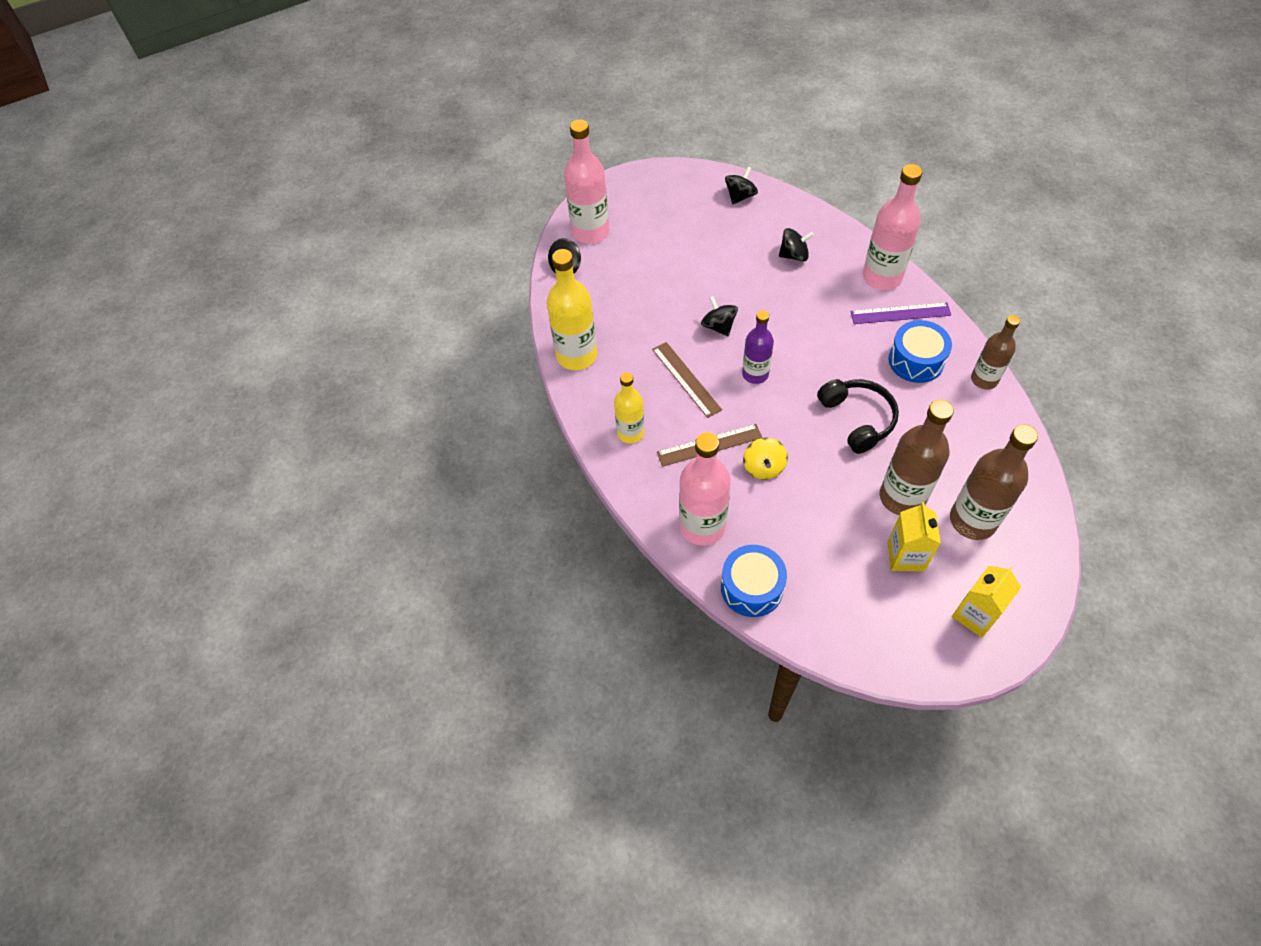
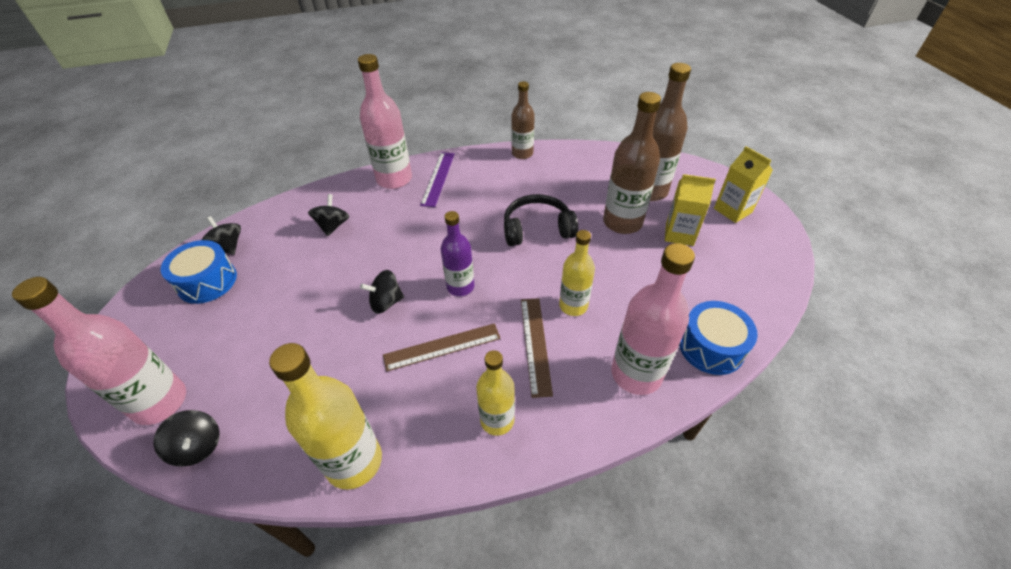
camera: 80 degrees left, 10 degrees down
yellow spinning top [743,437,788,480] -> yellow bottle [559,230,595,316]
blue drum [889,320,952,383] -> blue drum moved to [161,240,237,304]

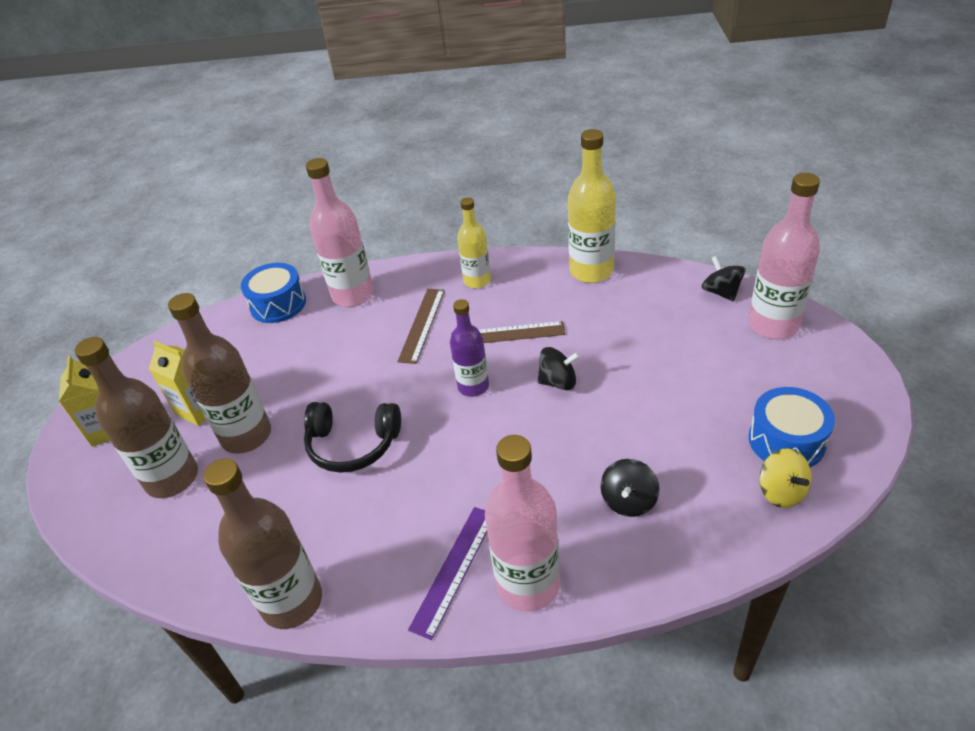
camera: 160 degrees left, 5 degrees down
black spinning top [202,216,241,255] -> yellow spinning top [759,448,812,508]
brown bottle [511,81,535,159] -> brown bottle [204,458,322,629], size x1.58
yellow bottle [559,230,595,316] -> none

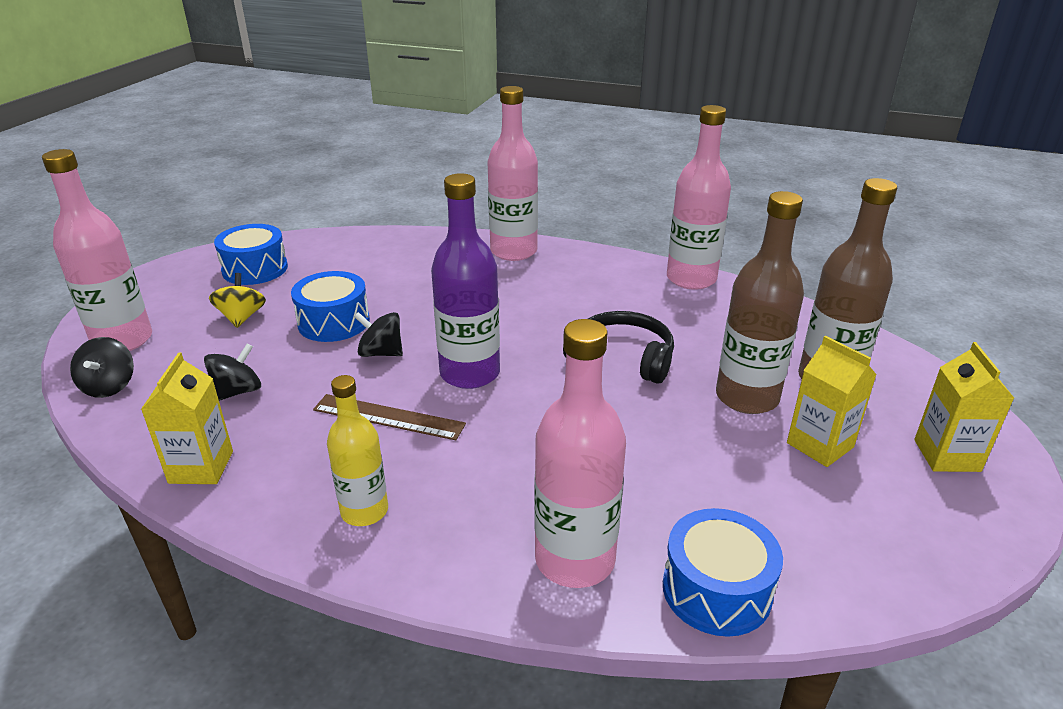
camera: 165 degrees left, 10 degrees down
brown bottle [204,458,322,629] -> pink bottle [667,105,731,290]
brown ruler [397,289,445,364] -> none
purple ruler [408,507,487,640] -> none
purple bottle [450,299,489,397] -> purple bottle [431,173,500,389], size x1.58
yellow bottle [568,129,616,283] -> yellow carton [141,352,233,484]
black spinning top [600,459,660,517] -> black spinning top moved to [204,343,261,401]
yellow spinning top [759,448,812,508] -> yellow spinning top moved to [209,273,266,328]
none -> blue drum [291,271,370,342]

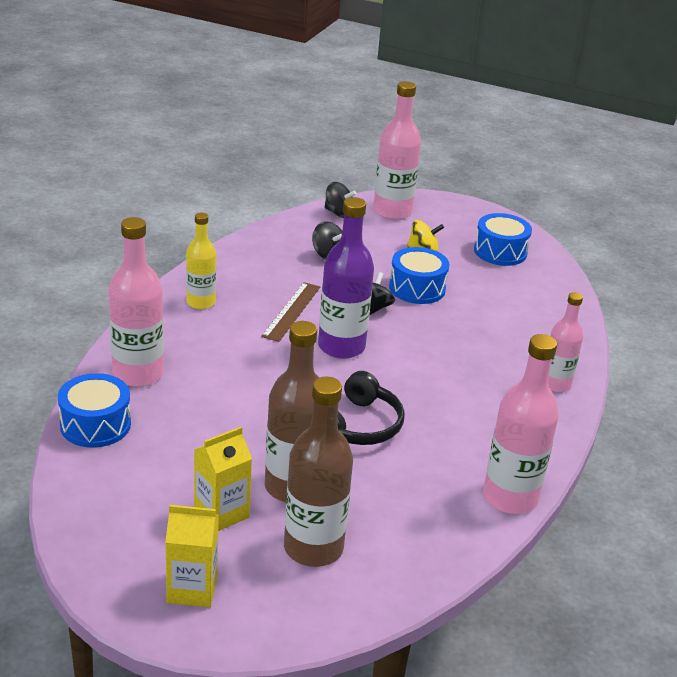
camera: 90 degrees right, 0 degrees up
black spinning top [70,337,134,398] -> black spinning top turned 150 degrees counterclockwise [324,182,356,218]
yellow carton [141,352,233,484] -> none
pink bottle [488,86,538,261] -> pink bottle [548,292,583,392], size x0.63

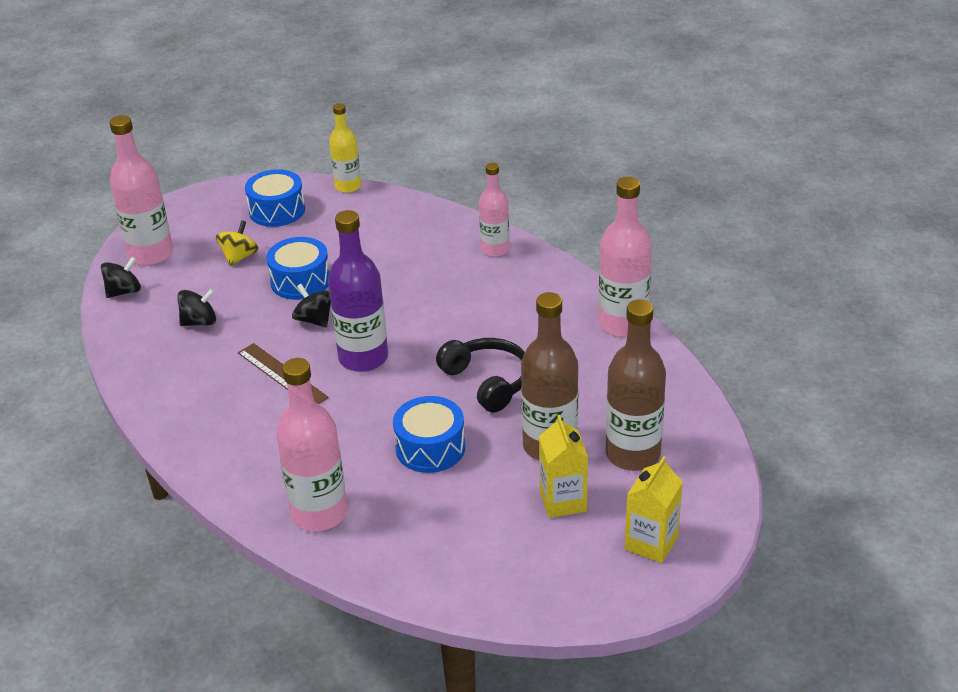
camera: 60 degrees left, 5 degrees up
blue drum [58,373,131,448] -> blue drum moved to [393,396,465,473]
yellow bottle [186,213,216,309] -> yellow bottle moved to [329,103,361,193]

